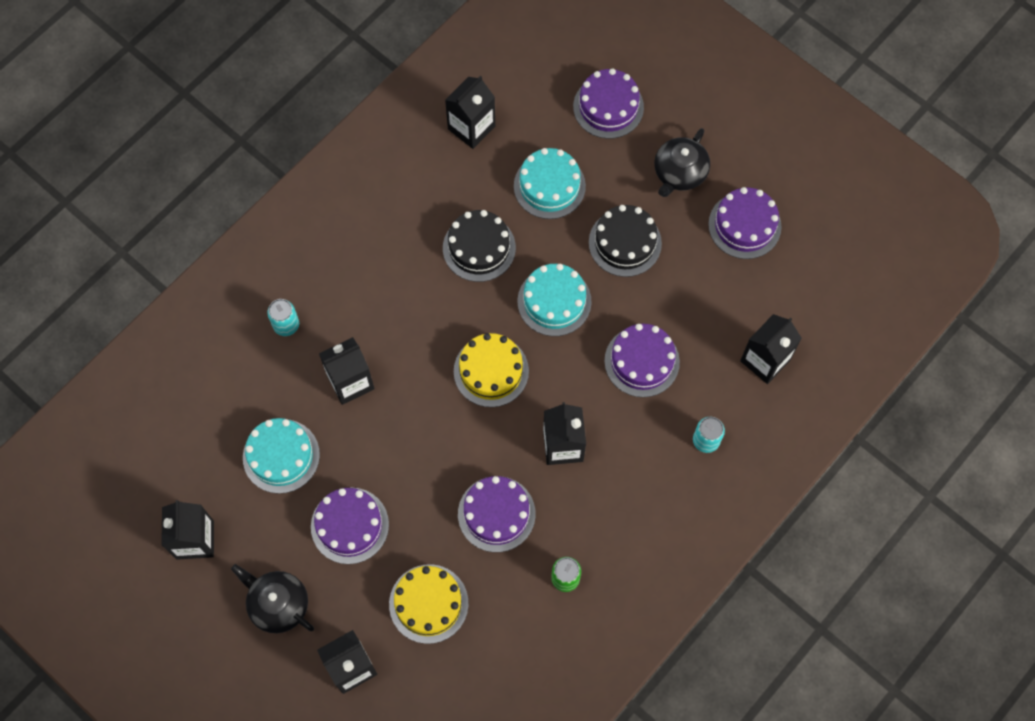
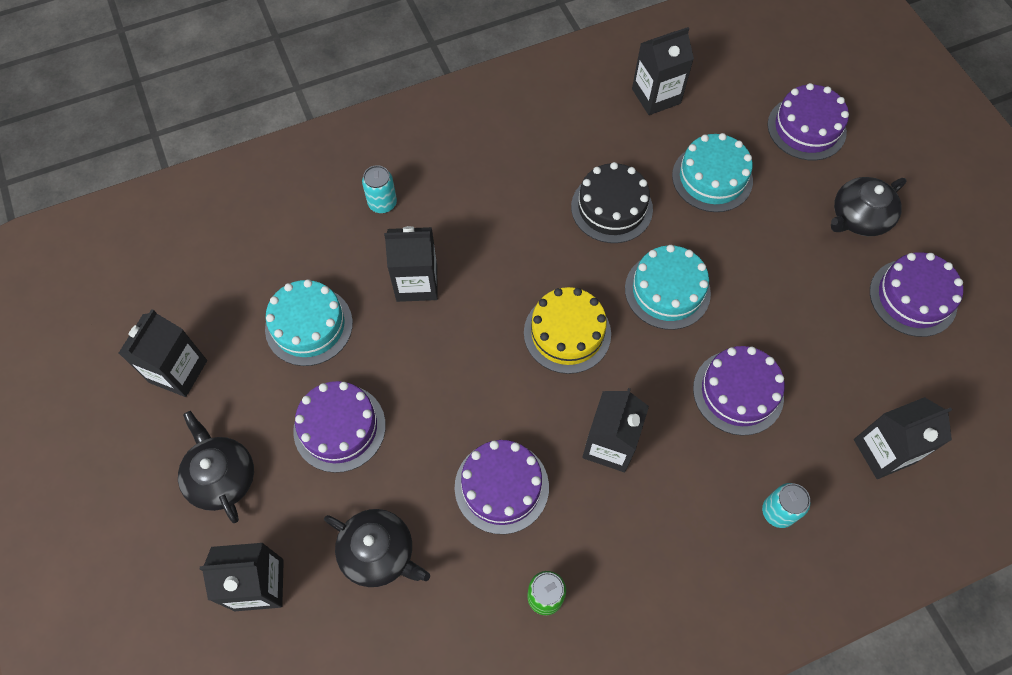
camera: 25 degrees right, 5 degrees down
yellow cake [389,564,468,644] -> black teapot [324,509,430,587]
black cake [589,205,662,277] -> none

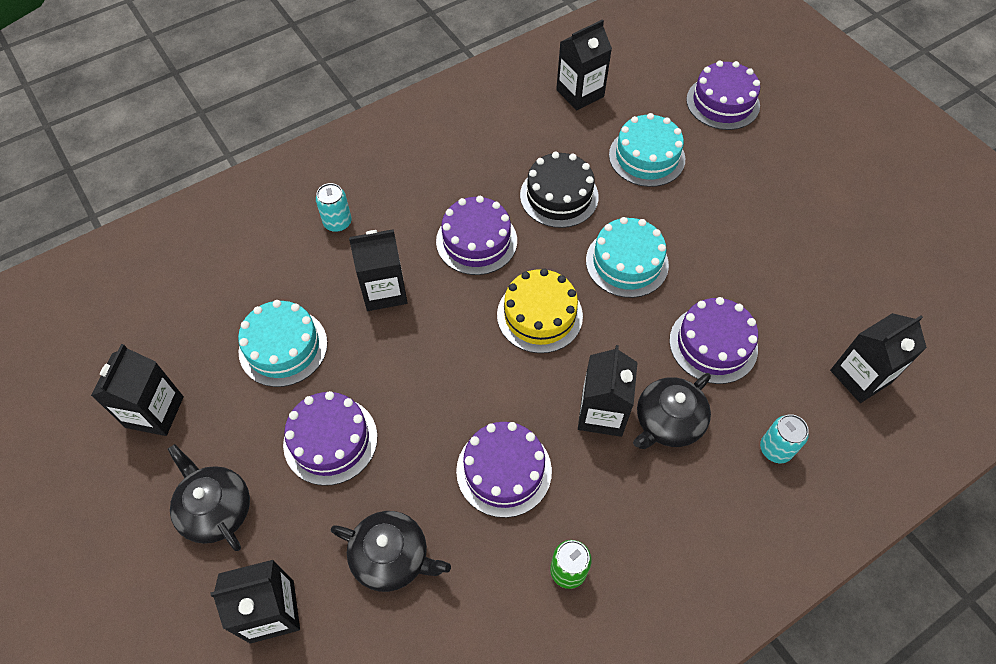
camera: 10 degrees left, 5 degrees down
black teapot [831,177,906,236] -> black teapot moved to [633,373,711,449]
purple cake [870,252,963,337] -> purple cake moved to [436,196,517,275]

